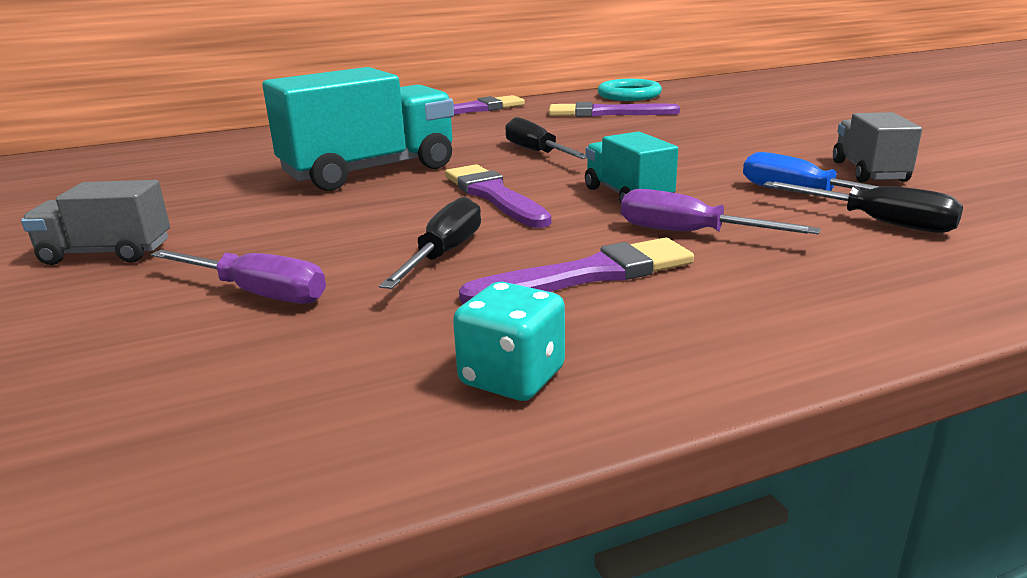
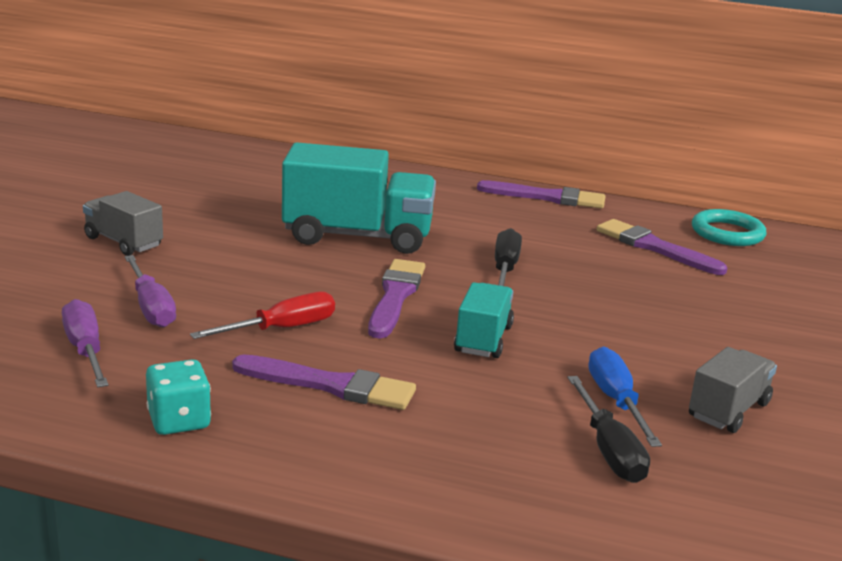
camera: 35 degrees right, 0 degrees up
black screwdriver [379,196,481,289] -> red screwdriver [190,292,335,339]
purple screwdriver [621,189,821,234] -> purple screwdriver moved to [62,299,109,388]

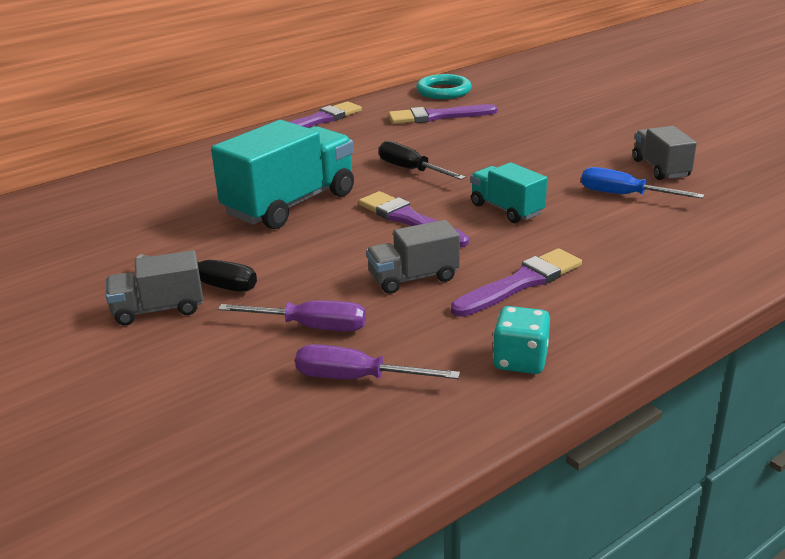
camera: 50 degrees left, 5 degrees up
red screwdriver [190,292,335,339] -> grey truck [366,220,460,294]
black screwdriver [567,376,650,483] -> black screwdriver moved to [135,254,257,292]

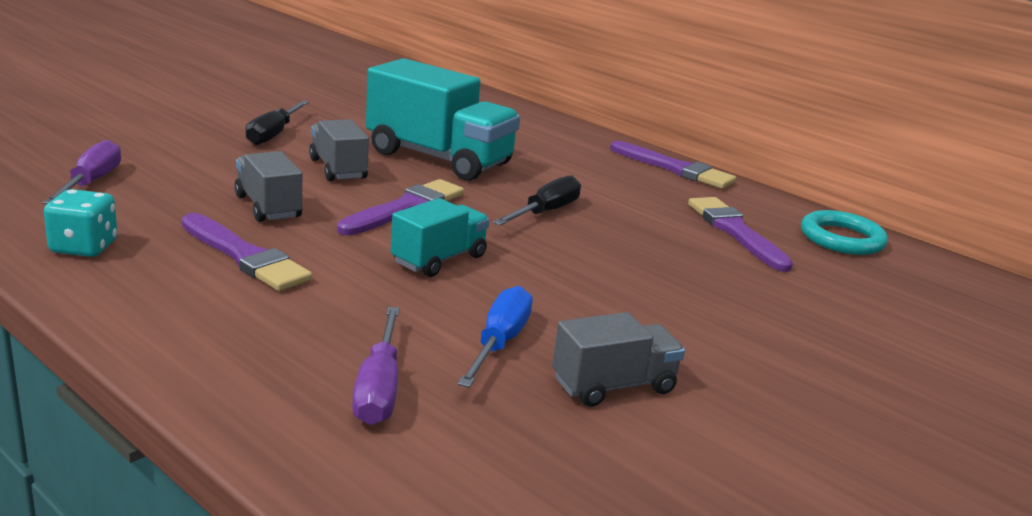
camera: 75 degrees right, 5 degrees down
grey truck [106,250,203,325] -> grey truck moved to [309,119,369,181]
purple screwdriver [218,300,366,332] -> purple screwdriver moved to [352,307,400,425]

